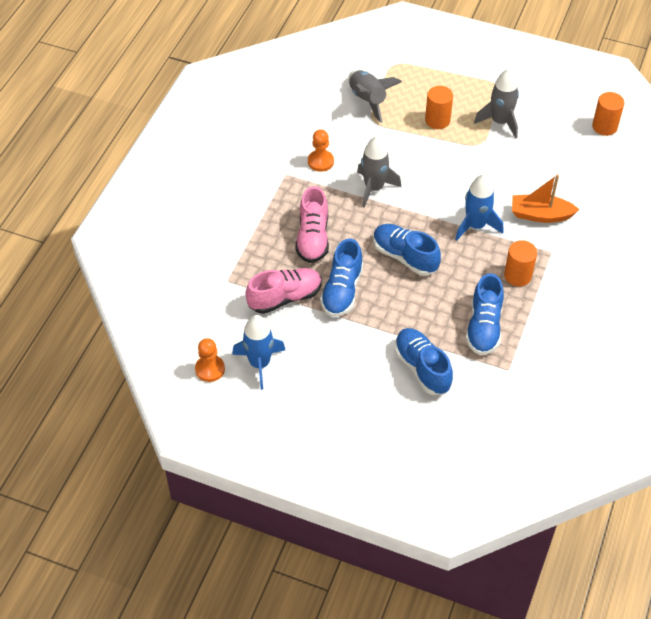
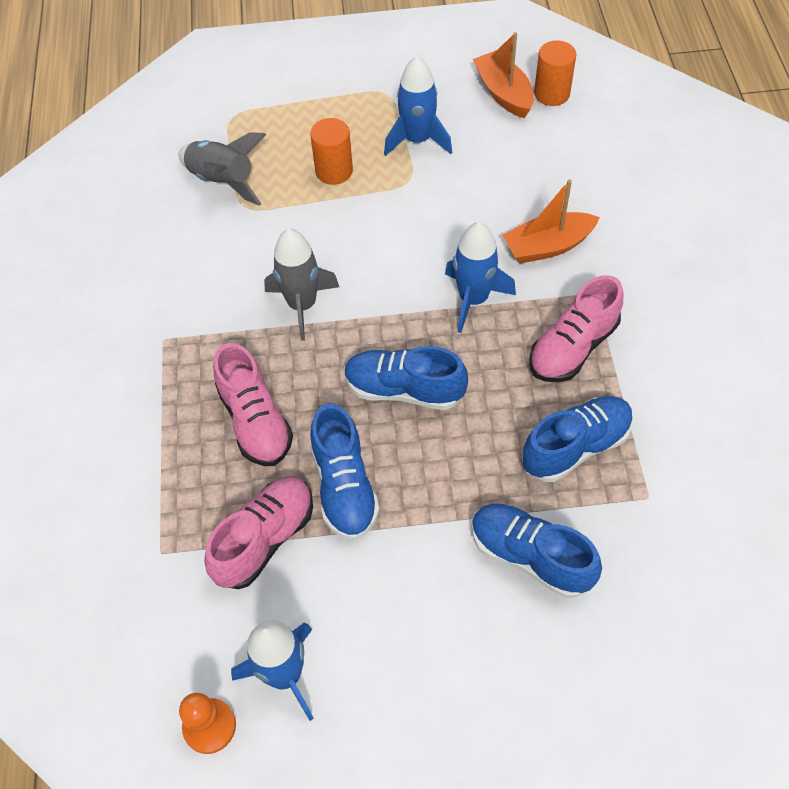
camera: 25 degrees left, 5 degrees up
orange pawn [308,130,334,172] -> none
blue shoe [465,273,504,355] -> blue shoe turned 105 degrees counterclockwise [522,396,633,482]
grey rocket [474,69,519,138] -> blue rocket [384,56,452,156]
orange cylinder [504,240,537,286] -> pink shoe [529,275,623,382]
none -> orange boat [473,32,534,118]

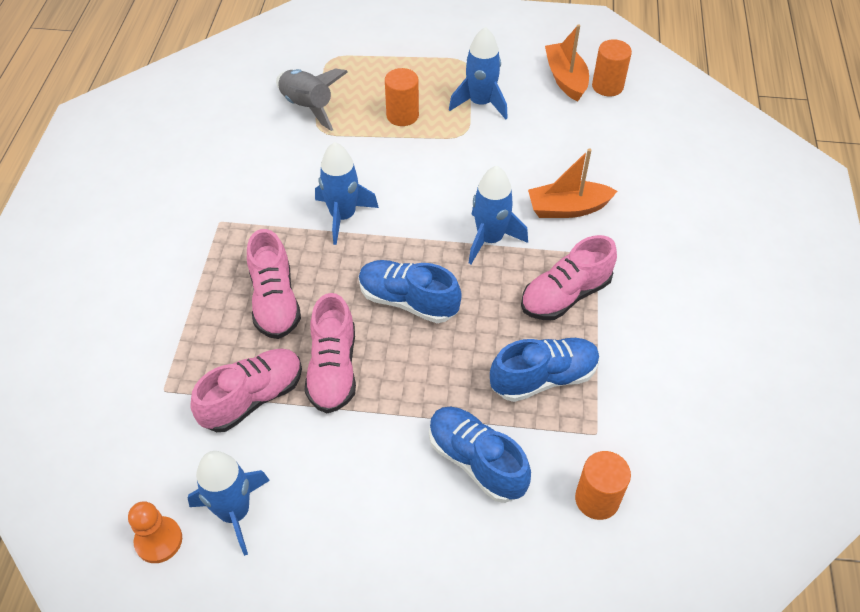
camera: 10 degrees right, 5 degrees down
grey rocket [264,229,339,341] -> blue rocket [315,142,379,245]
blue shoe [310,404,380,540] -> pink shoe [304,293,356,413]
none -> orange cylinder [575,451,631,520]

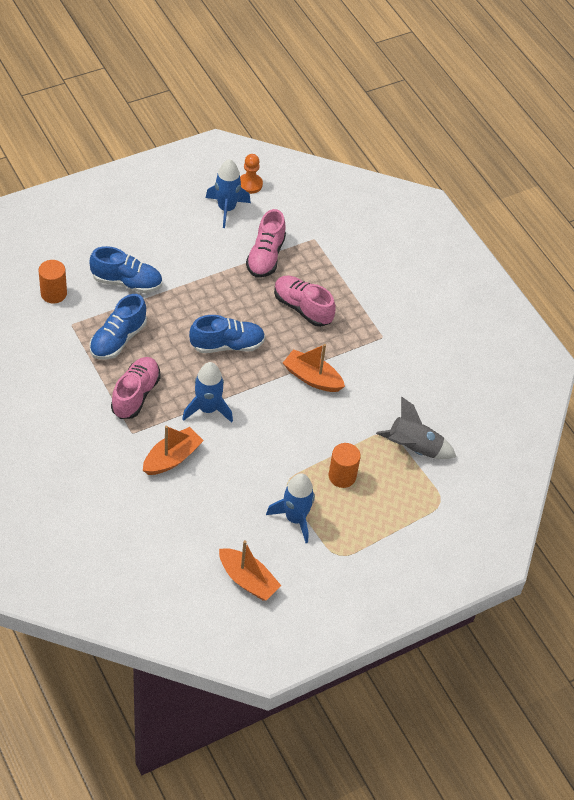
camera: 140 degrees right, 0 degrees up
pink shoe [304,293,356,413] -> none
blue rocket [315,142,379,245] -> orange boat [283,344,345,392]
orange cylinder [592,39,632,96] -> none

